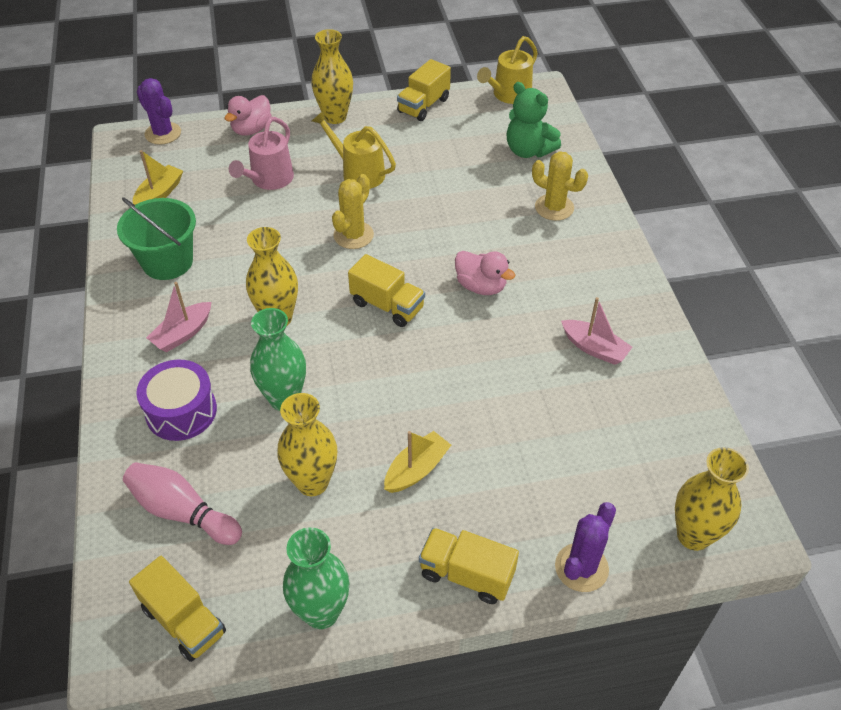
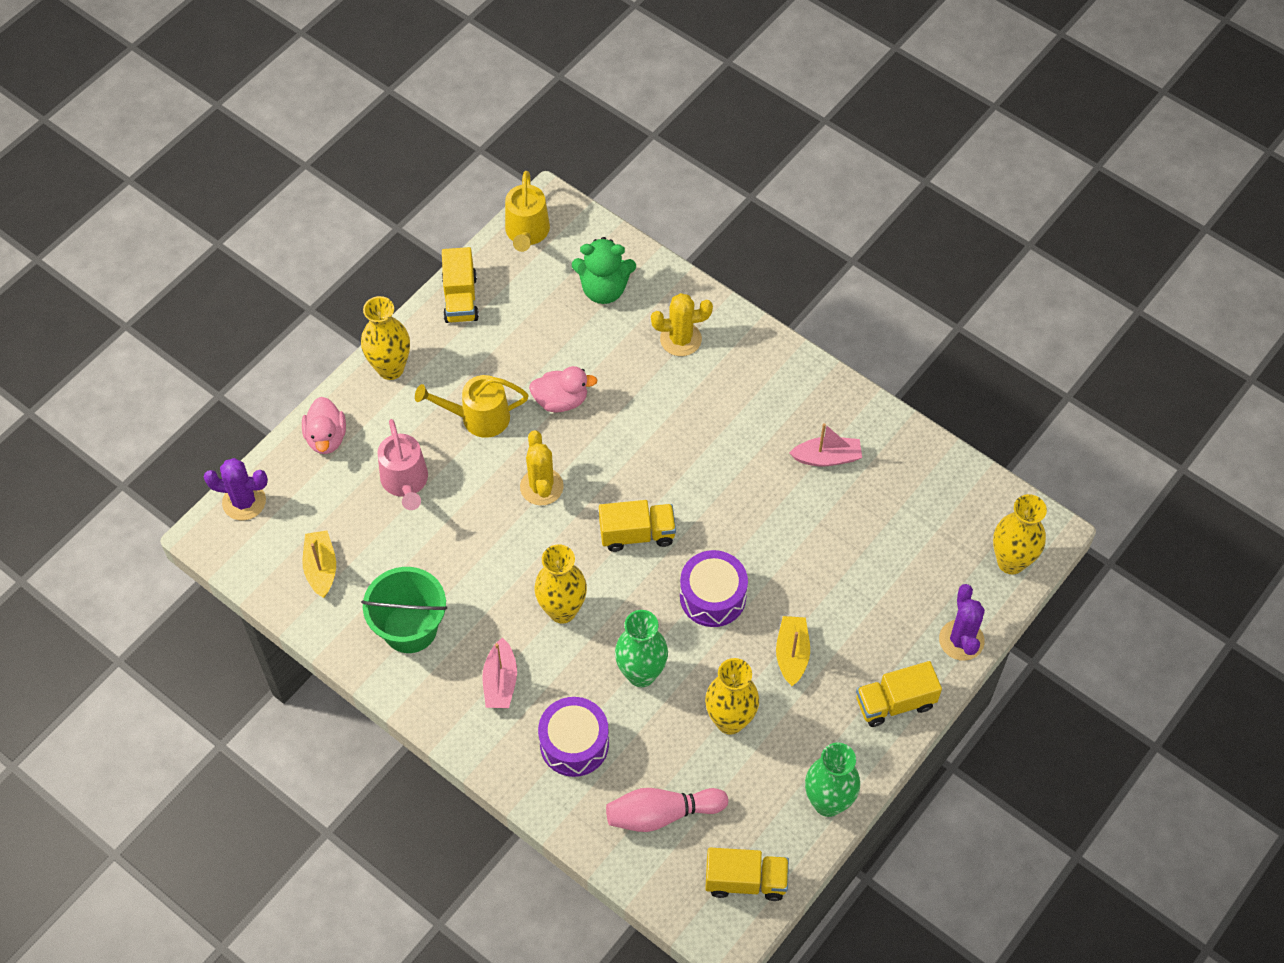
camera: 40 degrees left, 10 degrees up
pink duck [455,251,515,295] -> pink duck moved to [529,366,598,412]
none -> purple drum [680,550,748,627]

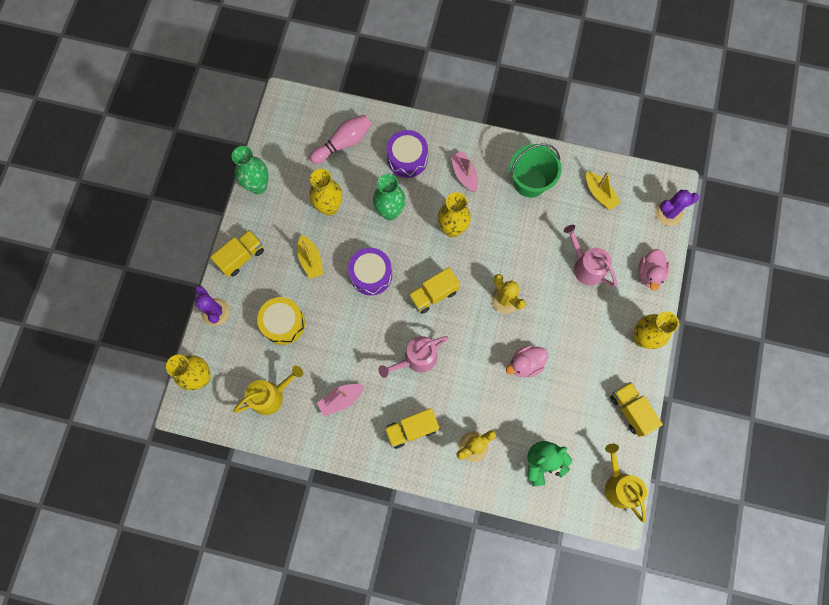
camera: 155 degrees right, 15 degrees up
pink duck [302,397,346,454] -> pink duck turned 135 degrees counterclockwise [639,249,670,291]
yellow watering can [415,375,529,438] -> yellow watering can moved to [233,366,303,415]
yellow truck [705,848,789,901] -> yellow truck moved to [384,408,439,449]
none -> yellow drum [257,297,305,345]
none -> pink watering can [378,336,448,378]

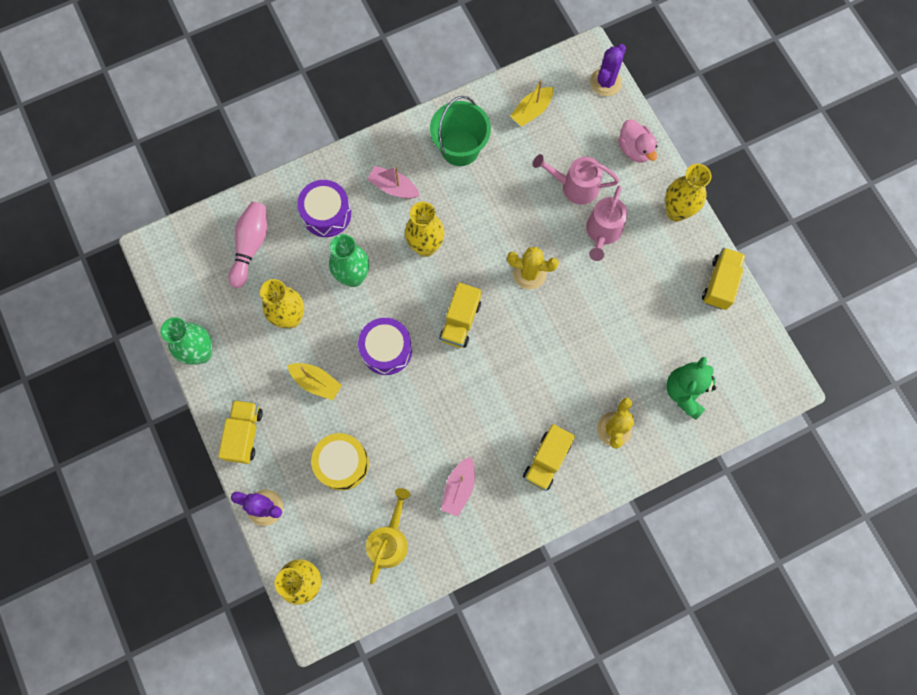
camera: 40 degrees left, 0 degrees up
pink watering can [378,336,448,378] -> pink watering can moved to [586,185,628,261]
pink duck [506,345,548,377] -> none
yellow boat [586,171,621,210] -> yellow boat turned 120 degrees clockwise [510,80,553,127]
yellow watering can [605,444,647,522] -> none
yellow truck [610,382,663,437] -> yellow truck turned 90 degrees clockwise [702,248,746,310]

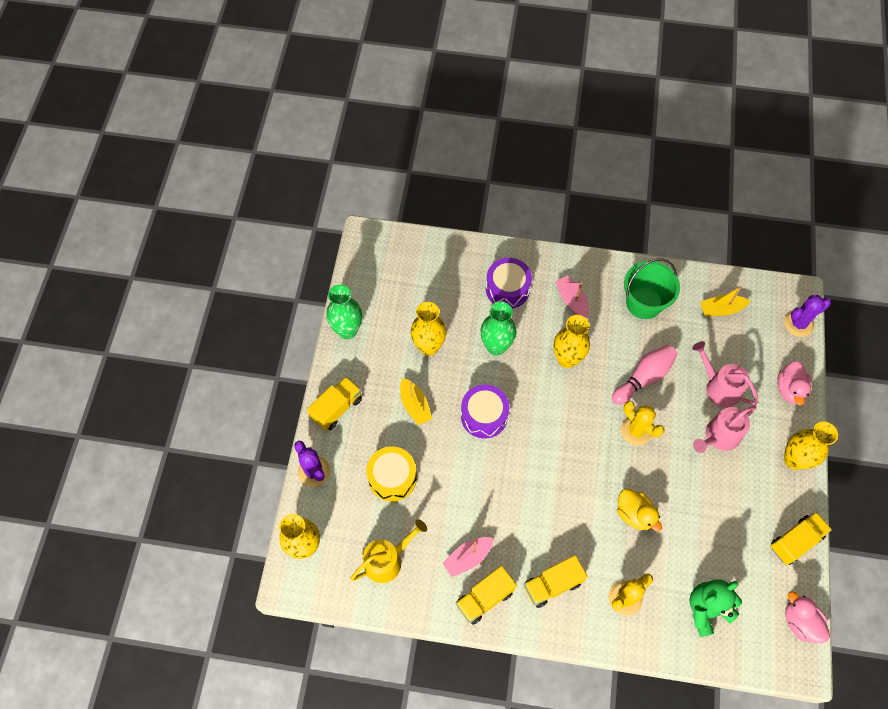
camera: 35 degrees right, 10 degrees down
pink bowling pin [228,202,267,288] -> pink bowling pin moved to [612,345,677,405]
yellow truck [440,282,481,348] -> yellow truck moved to [456,566,517,625]
none -> yellow duck [617,488,662,531]
none -> pink duck [785,591,830,643]

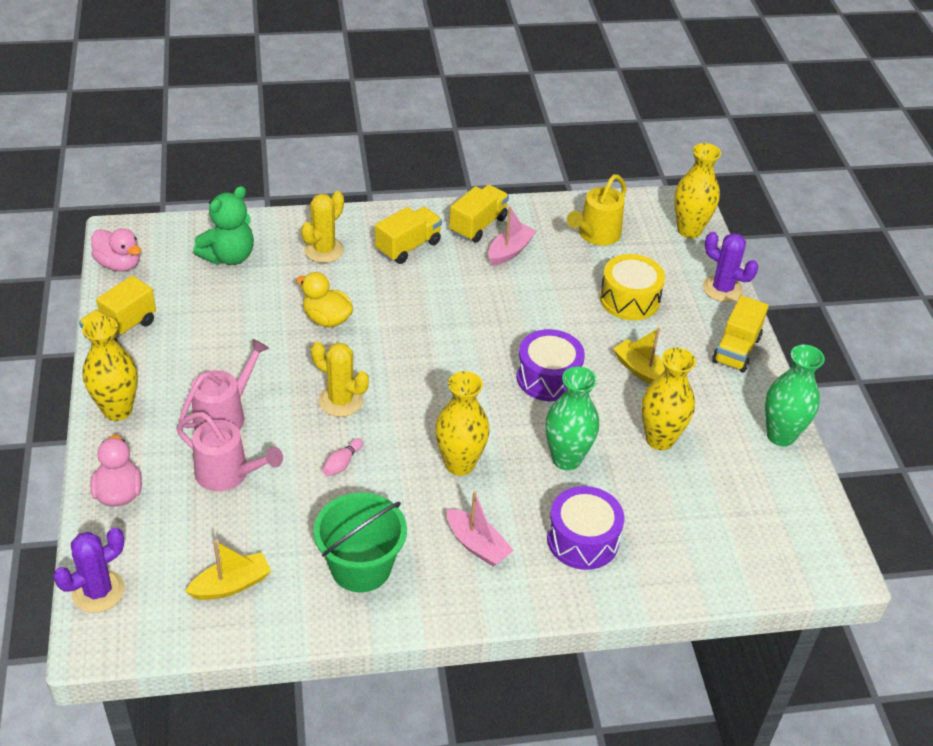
camera: 160 degrees right, 20 degrees down
pink bowling pin [612,345,677,405] -> pink bowling pin [322,438,363,476], size x0.49

